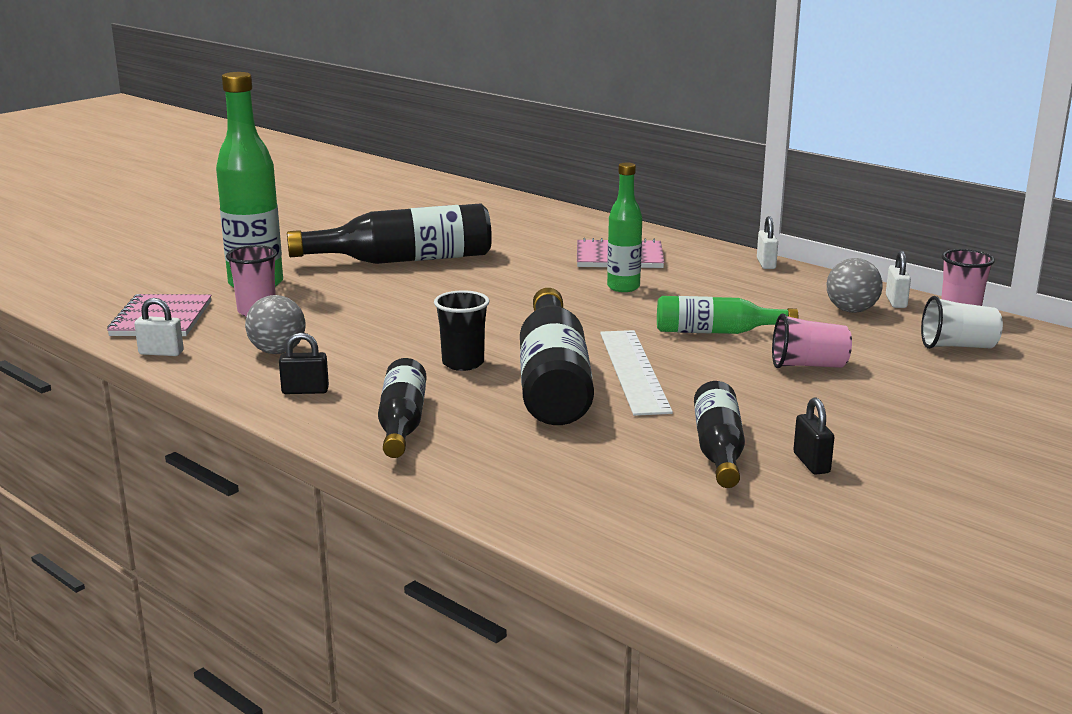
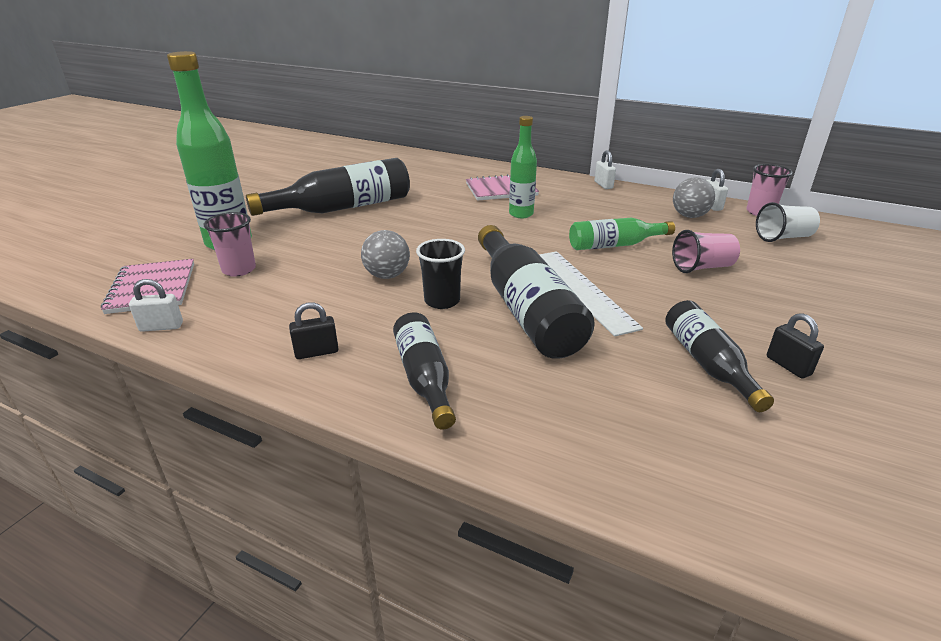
camera: 15 degrees left, 10 degrees up
grey ball [245,295,305,354] -> grey ball moved to [361,230,410,279]

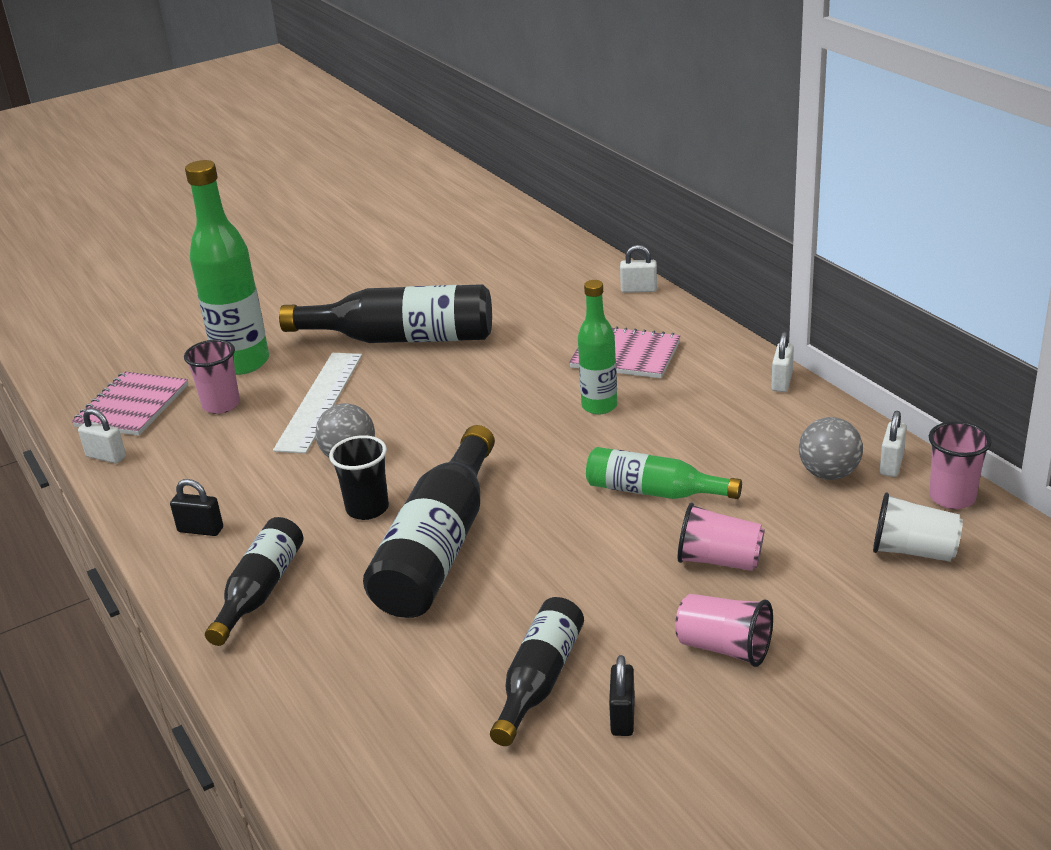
camera: 35 degrees right, 0 degrees up
white ruler [539,251,643,337] -> white ruler moved to [273,353,362,454]
none -> white padlock [620,245,657,293]
none -> pink cup [675,594,773,667]

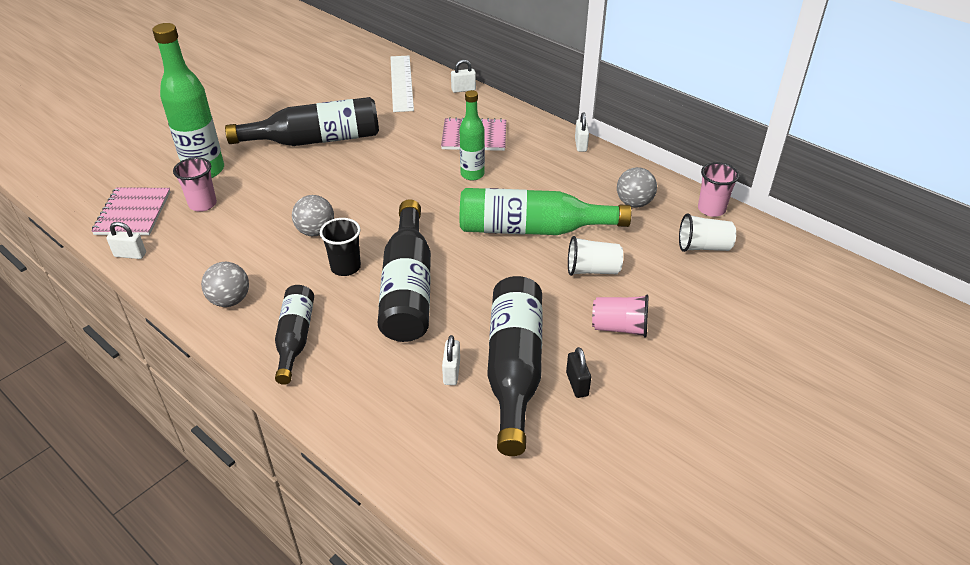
camera: 20 degrees left, 10 degrees up
black padlock [170,479,223,536] -> grey ball [201,262,249,307]
white ruler [273,353,362,454] -> white ruler moved to [391,56,414,112]
black bottle [490,597,584,746] -> black bottle [488,276,543,456], size x1.67
green bottle [586,447,742,499] -> green bottle [460,188,631,235], size x1.67
pink cup [678,503,765,571] -> white cup [568,236,623,276]
white padlock [880,411,907,477] -> white padlock moved to [442,335,460,385]

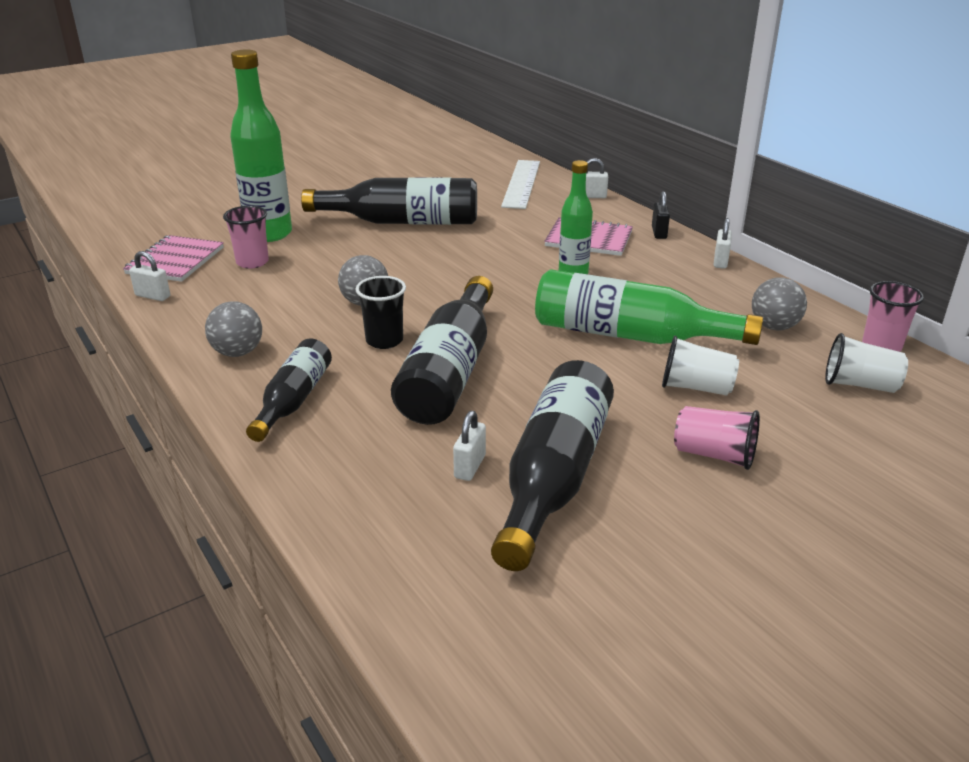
camera: 15 degrees right, 10 degrees down
black padlock [566,347,591,398] -> black padlock moved to [652,191,670,239]

